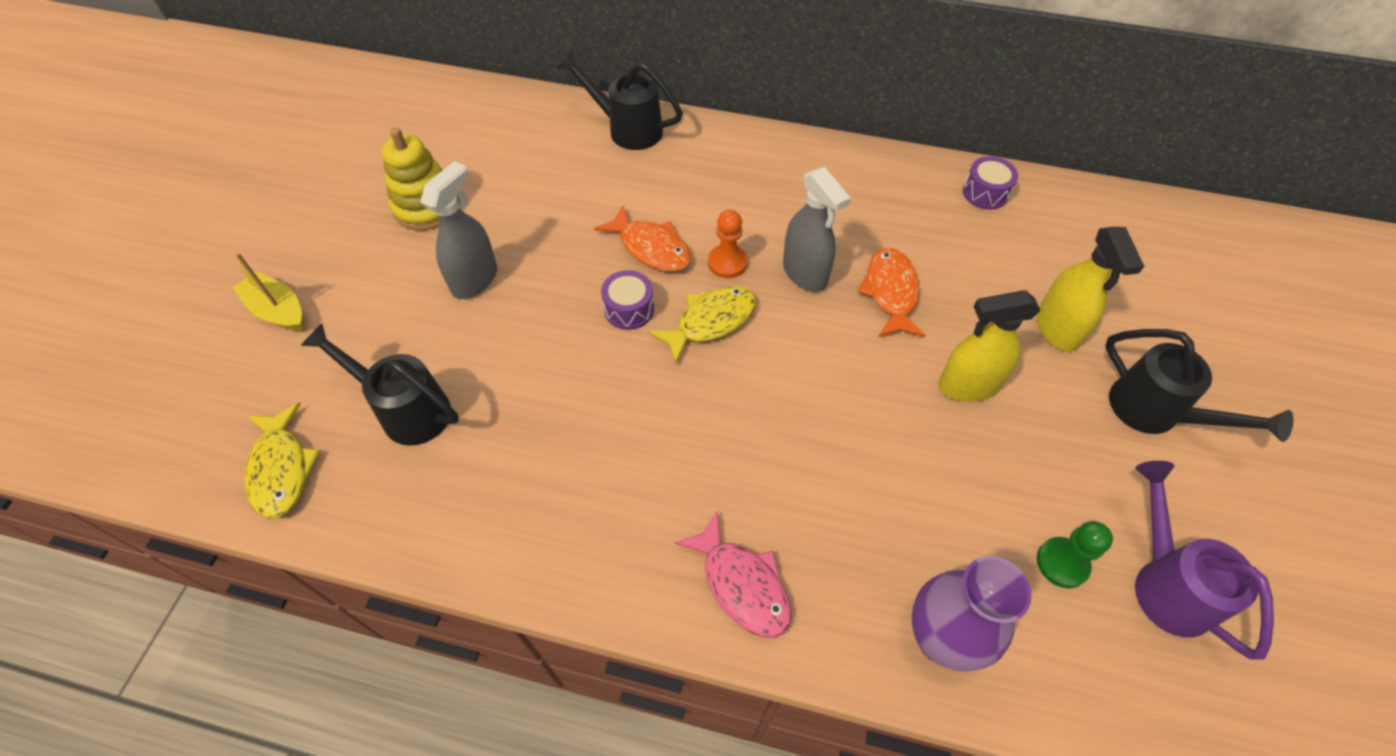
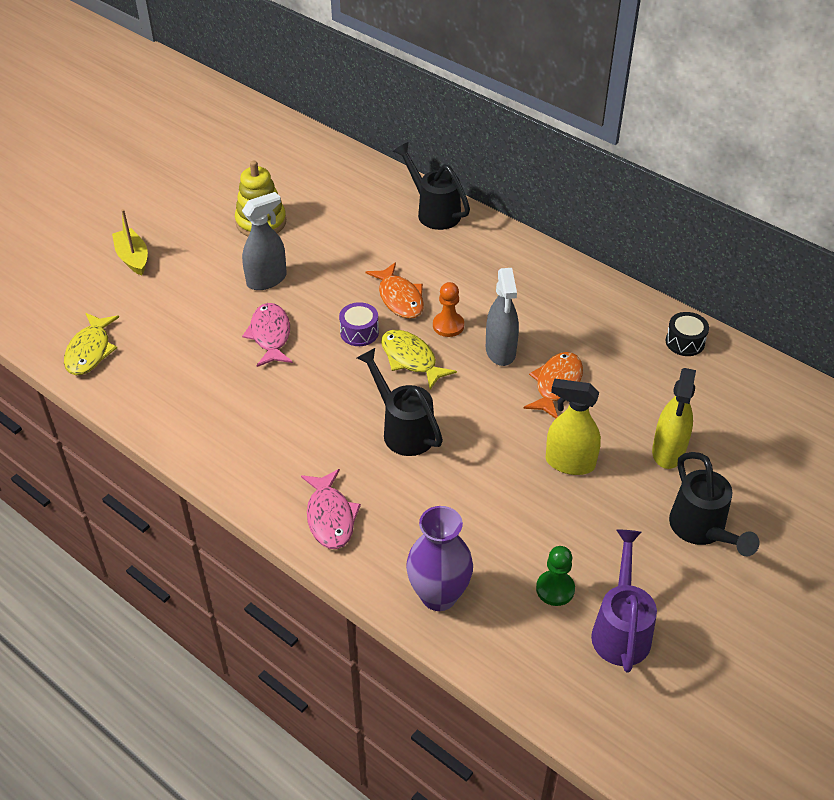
camera: 25 degrees right, 10 degrees down
black watering can [300,323,459,446] -> black watering can moved to [357,348,443,456]
yellow fish [649,286,756,364] -> yellow fish turned 120 degrees counterclockwise [381,330,457,390]
purple drum [963,156,1018,210] -> black drum [666,312,709,356]
none -> pink fish [242,303,293,367]

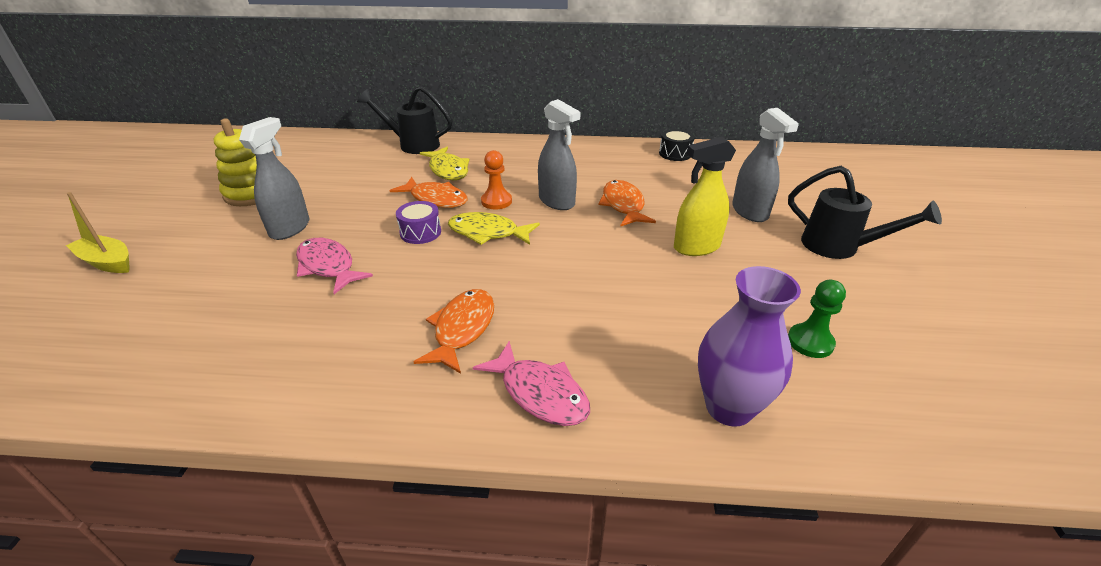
camera: 35 degrees left, 10 degrees down
yellow fish [64,313,119,375] -> yellow fish moved to [420,147,469,180]
black watering can [357,348,443,456] -> none
purple watering can [591,530,657,673] -> none
yellow spray bottle [652,368,696,469] -> grey spray bottle [732,108,799,222]
none -> orange fish [414,289,494,374]

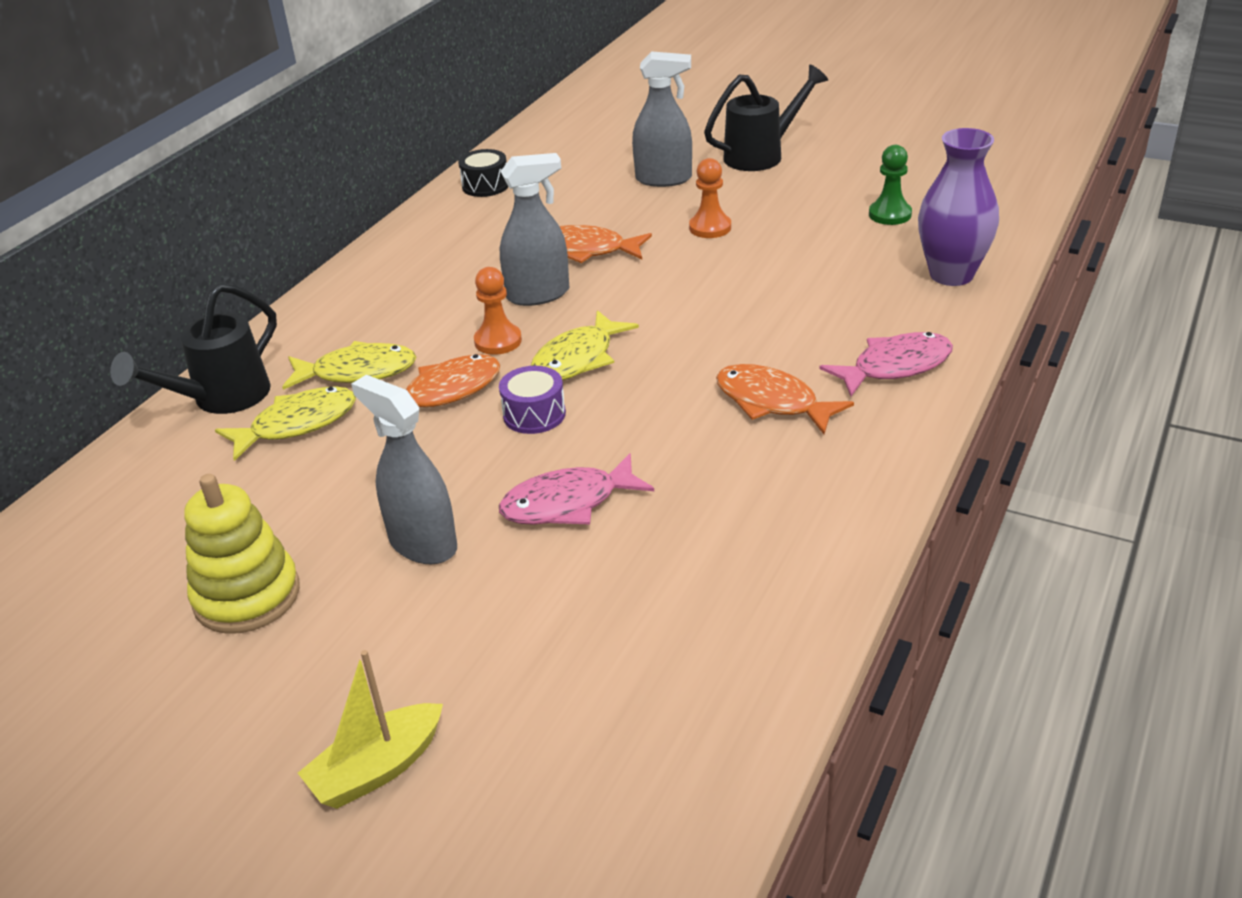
camera: 65 degrees left, 0 degrees up
yellow spray bottle [674,137,736,256] -> orange pawn [689,158,731,238]
none -> yellow fish [215,386,356,461]

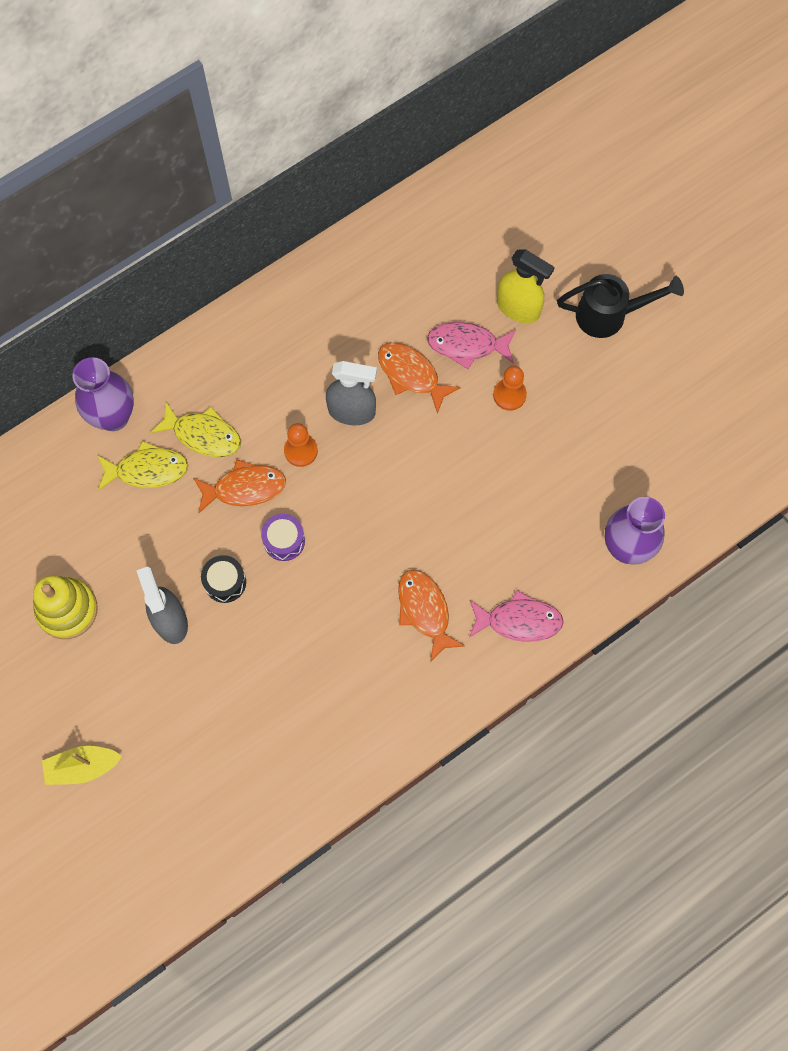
camera: 25 degrees right, 35 degrees up
black watering can [110,283,277,414] -> purple vase [72,357,134,431]
black drum [458,149,508,197] -> black drum moved to [201,555,246,603]
pink fish [499,453,654,525] -> pink fish moved to [427,322,516,369]
yellow fish [531,310,639,380] -> none
grey spray bottle [632,51,692,187] -> yellow spray bottle [497,249,555,323]
green pawn [869,145,912,225] -> none

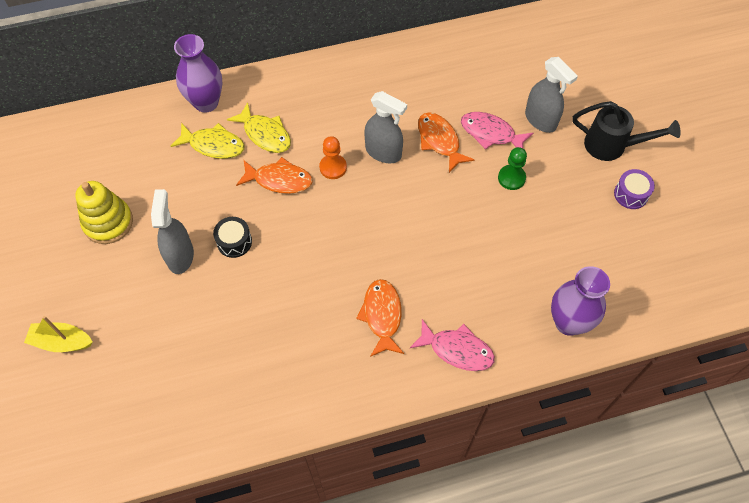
camera: 20 degrees right, 10 degrees down
purple drum [261,514,305,561] -> purple drum moved to [614,169,655,209]
orange pawn [493,366,527,411] -> green pawn [498,147,527,190]
yellow spray bottle [497,249,555,323] -> grey spray bottle [525,57,578,133]

